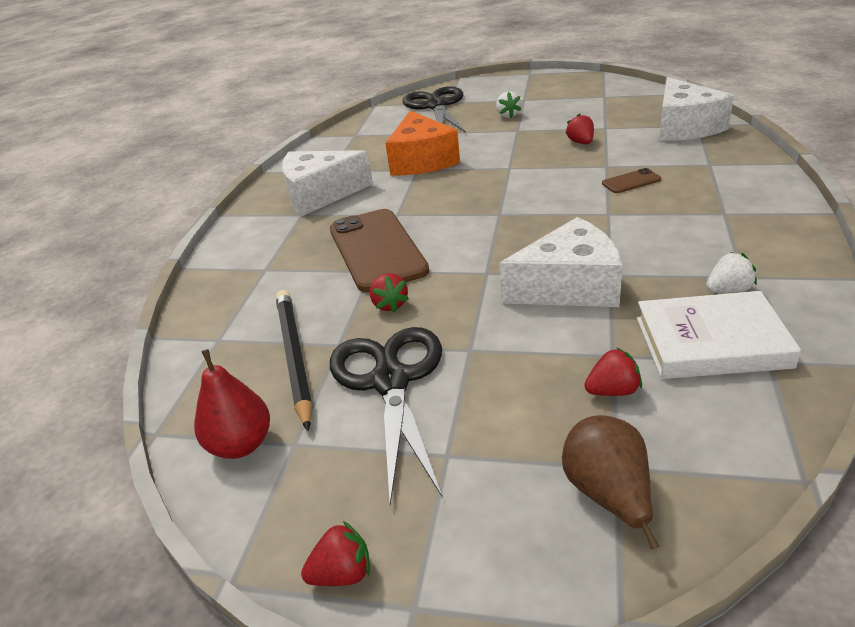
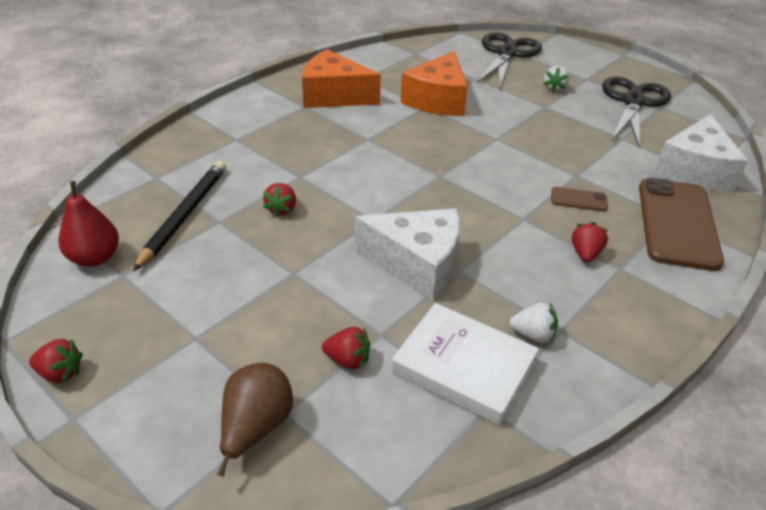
camera: 25 degrees right, 5 degrees up
white cheese [282,150,373,216] -> orange cheese [302,50,381,108]
brown phone [330,209,429,293] -> brown phone moved to [639,178,724,271]
black scissors [330,327,442,505] -> black scissors moved to [602,77,671,148]
red strawberry [565,113,594,144] -> red strawberry moved to [572,222,608,262]

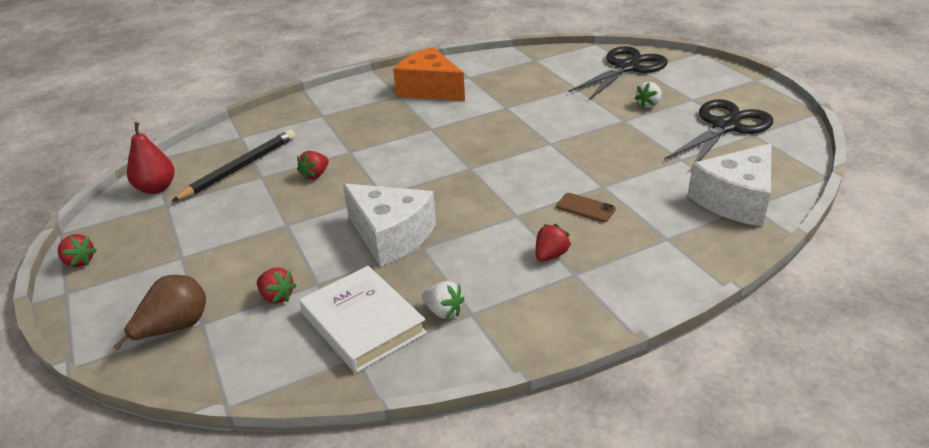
camera: 25 degrees right, 5 degrees down
orange cheese [400,51,468,116] -> none
brown phone [639,178,724,271] -> none

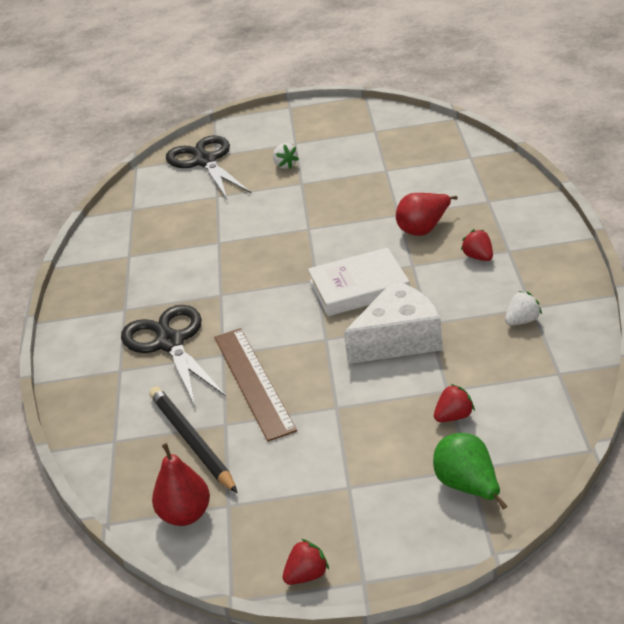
camera: 65 degrees left, 0 degrees up
brown pear [113,275,206,350] -> green pear [433,433,507,509]
red strawberry [297,151,329,180] -> brown ruler [214,328,297,442]
white book [299,266,427,373] -> white book moved to [308,247,410,316]
orange cheese [393,47,465,101] -> none
brown phone [556,193,616,222] -> red pear [396,193,458,236]
black scissors [664,99,773,171] -> black scissors moved to [121,305,226,406]
white cheese [688,143,772,227] -> none

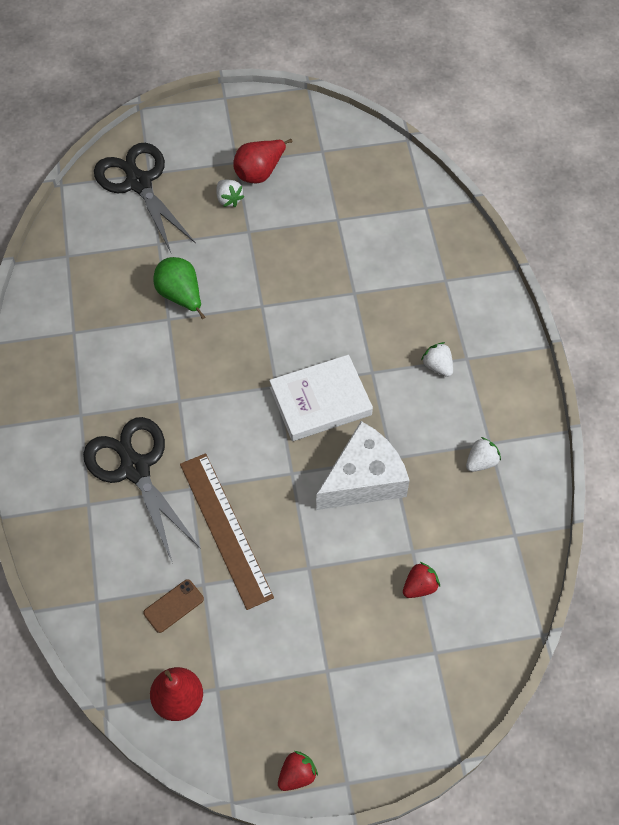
camera: 10 degrees left, 25 degrees up
black pencil [149,386,237,493] -> brown phone [144,579,204,633]
red pear [396,193,458,236] -> red pear moved to [233,139,292,183]
green pear [433,433,507,509] -> green pear moved to [154,257,205,319]
red strawberry [461,229,493,261] -> white strawberry [421,342,453,377]

